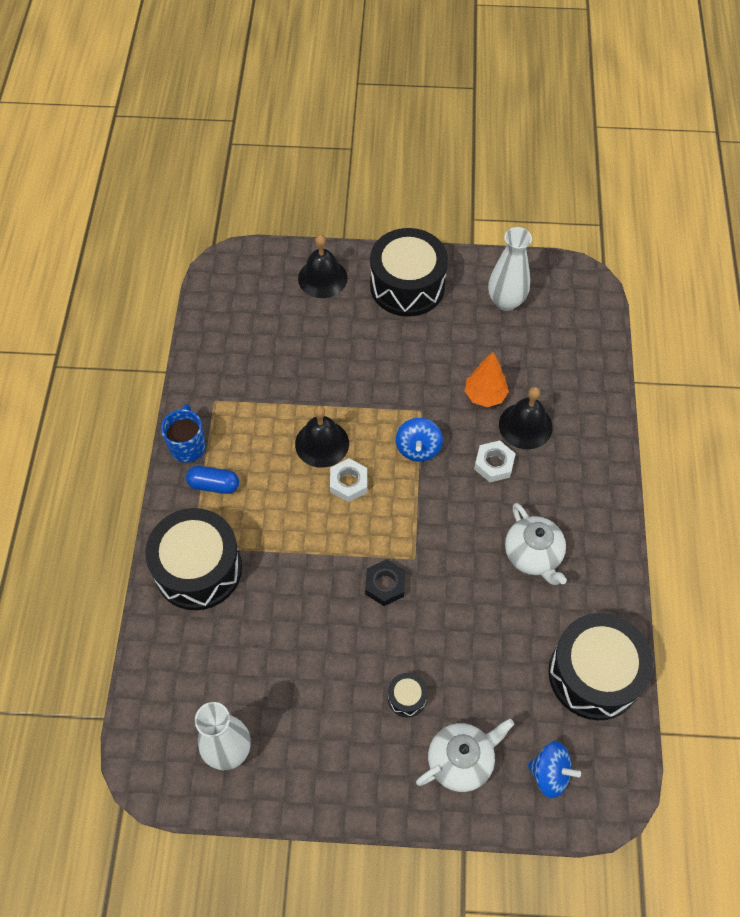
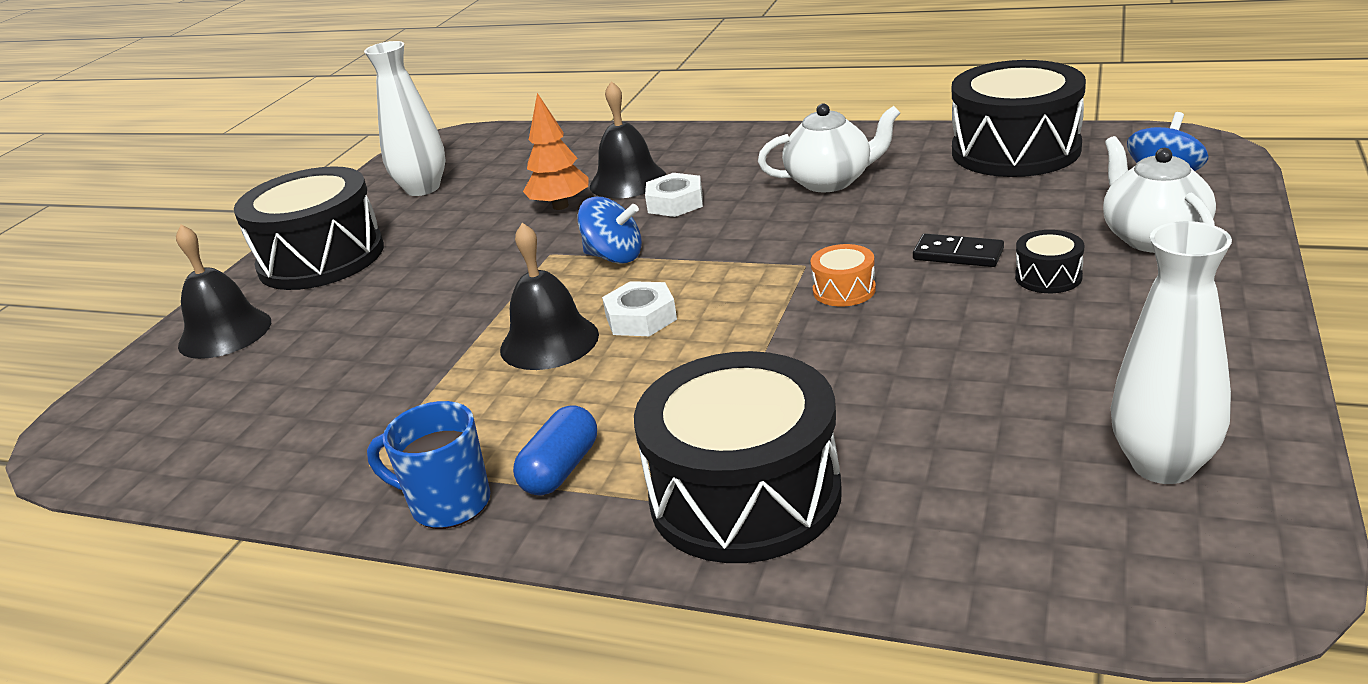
camera: 70 degrees left, 30 degrees down
black nut [365,559,405,606] -> orange drum [810,244,876,306]
none -> black domino [913,234,1004,267]

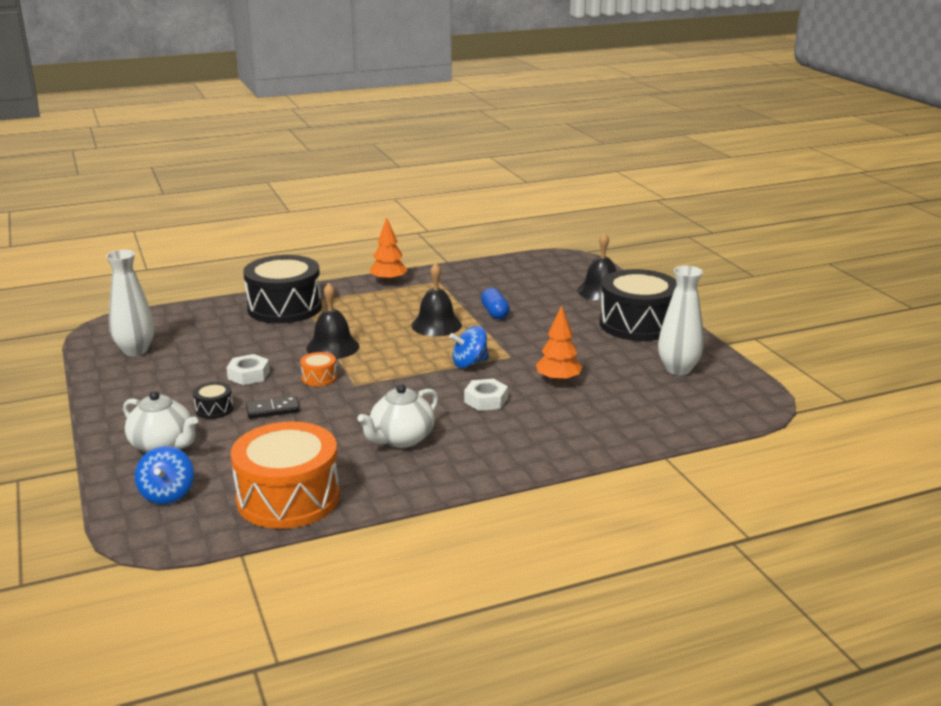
camera: 135 degrees right, 5 degrees down
blue mug [367,401,490,529] -> orange tree [370,217,408,284]
blue capsule [513,405,597,496] -> blue capsule moved to [481,288,510,319]
black bell [590,81,666,199] -> black bell moved to [306,283,359,359]
white nut [602,281,677,336] -> white nut moved to [227,354,270,385]
black drum [952,60,1086,177] -> orange drum [231,421,340,529]

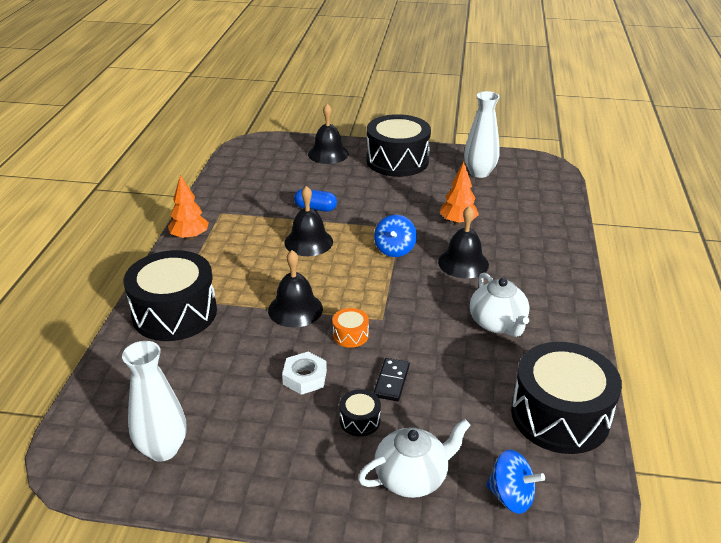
camera: 60 degrees left, 10 degrees up
orange drum [231,421,340,529] -> black drum [511,342,622,454]
white nut [464,379,508,411] -> black bell [438,206,489,278]

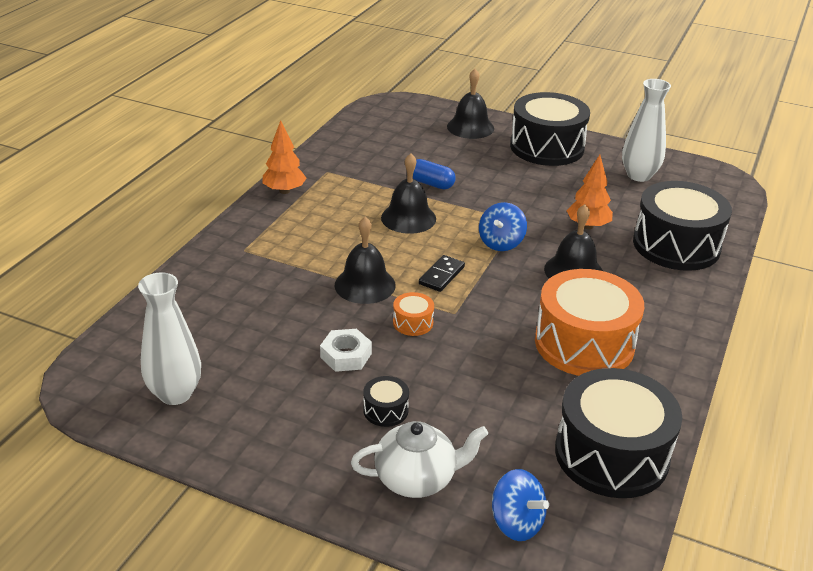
camera: 15 degrees right, 0 degrees up
black drum [124,250,217,341] -> black drum moved to [633,181,732,271]
black domino [373,358,410,401] -> black domino moved to [419,255,465,292]
white teapot [470,272,529,337] -> orange drum [535,269,644,376]

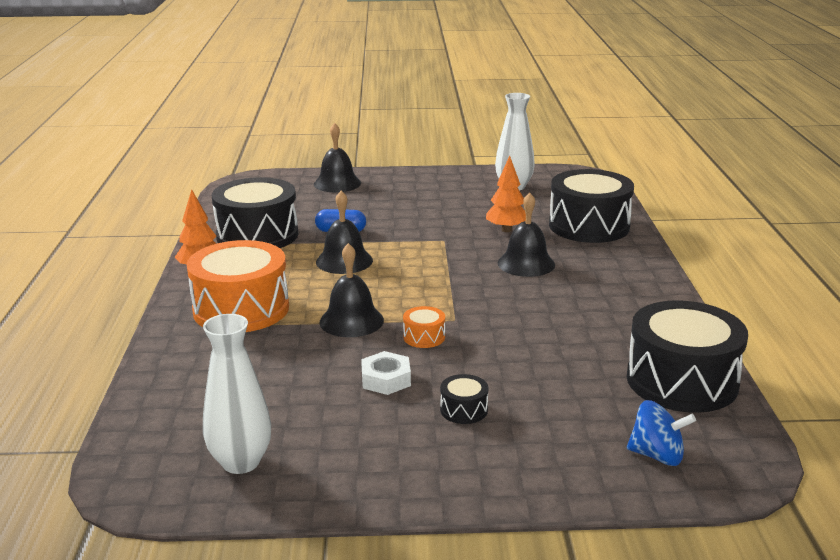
camera: 25 degrees left, 10 degrees down
white teapot [351,421,488,498] -> none
black domino [419,255,465,292] -> none
blue spinning top [479,202,527,251] -> none
black drum [510,92,590,166] -> black drum moved to [212,177,298,248]
orange drum [535,269,644,376] -> orange drum moved to [187,240,289,332]

